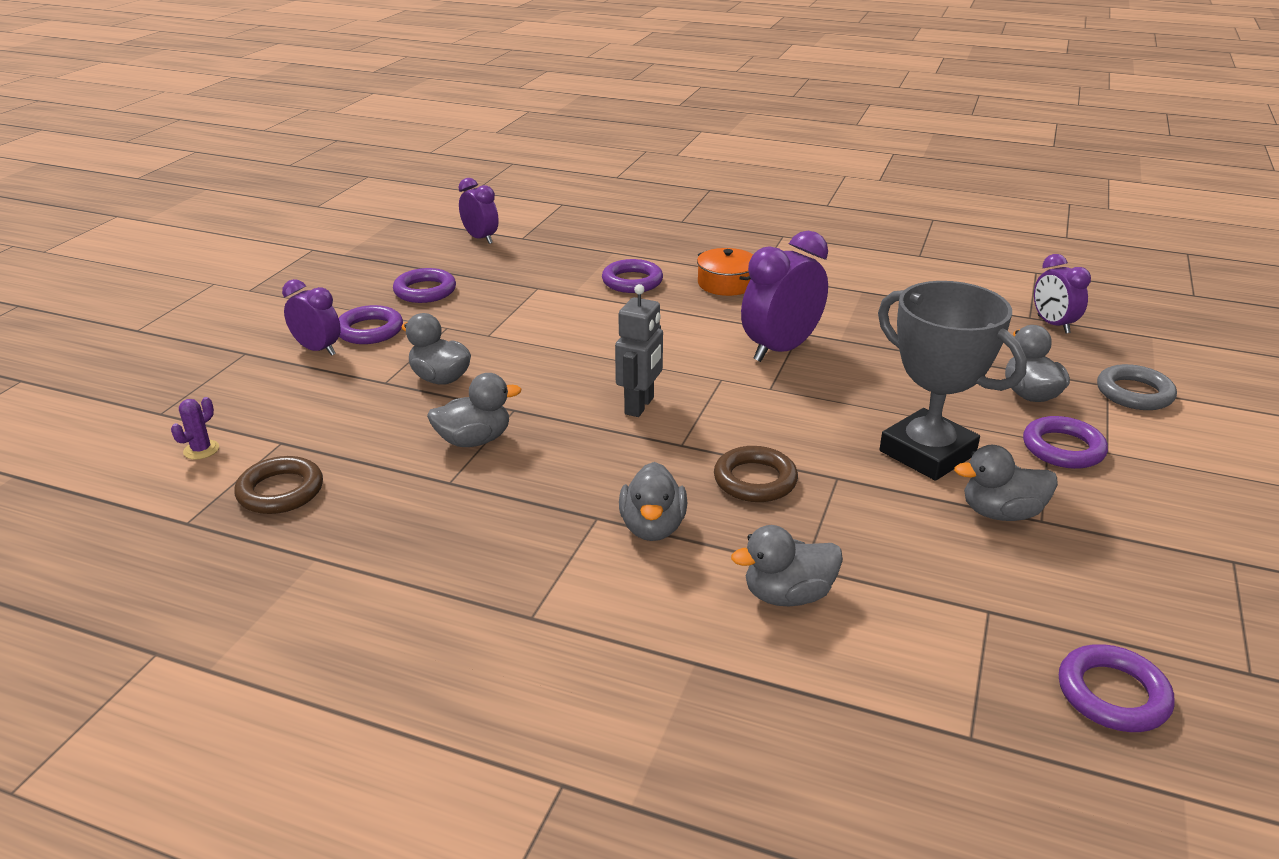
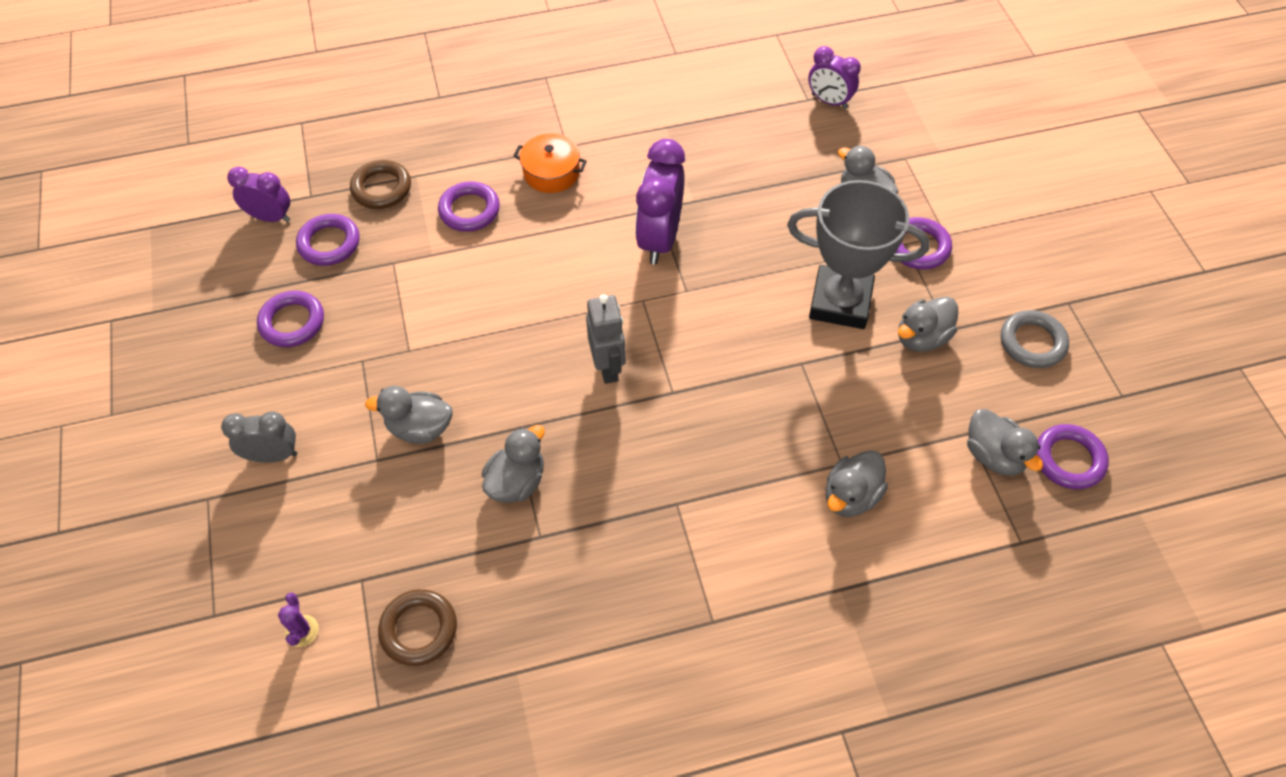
camera: 35 degrees left, 25 degrees up
purple clock [282,279,341,356] -> grey clock [221,411,297,463]
purple ring [339,305,403,344] -> purple ring moved to [296,214,360,266]
grey duck [619,462,687,541] -> grey duck moved to [967,409,1043,476]
brown ring [714,446,798,502] -> brown ring moved to [350,160,411,209]
grey ring [1097,364,1177,410] -> grey ring moved to [1001,310,1069,368]

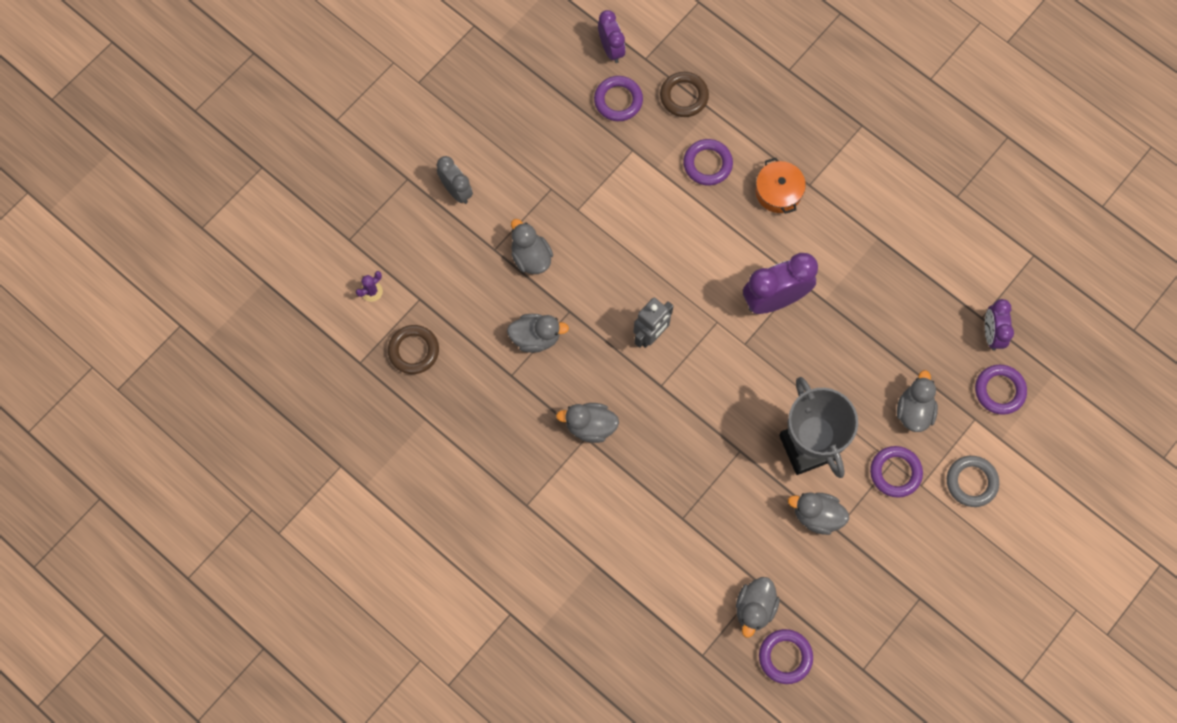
camera: 55 degrees right, 15 degrees up
purple ring [257,291,324,347] -> purple ring moved to [975,365,1027,415]
grey duck [826,450,888,517] -> grey duck moved to [556,403,619,443]
grey ring [1001,310,1069,368] -> grey ring moved to [947,456,999,507]

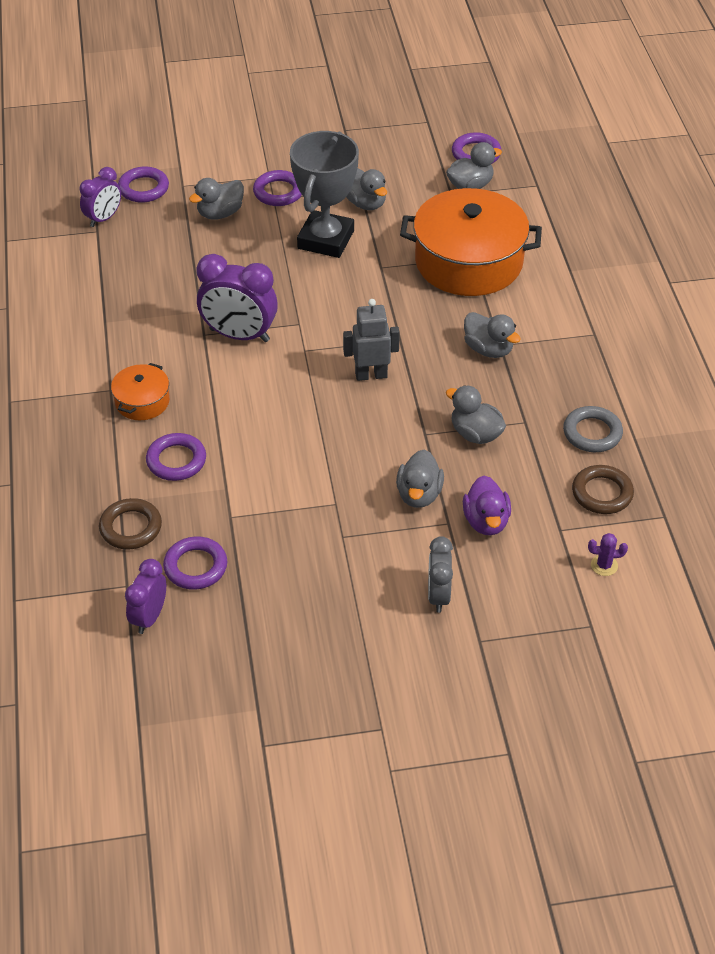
camera: 140 degrees left, 25 degrees down
grey ring [947,456,999,507] -> grey ring moved to [563,406,623,452]
none -> orange pot [400,188,542,296]
none -> purple duck [463,476,511,535]

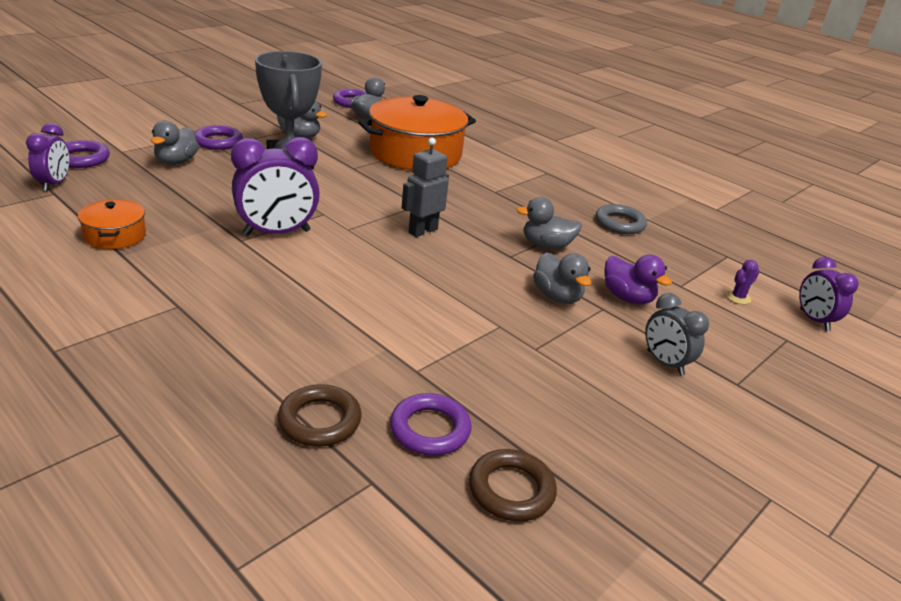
camera: 40 degrees left, 15 degrees down
orange pot [111,363,170,420] -> orange pot moved to [78,199,146,249]
purple clock [125,559,166,634] -> purple clock moved to [799,257,859,331]
purple ring [146,433,206,481] -> none
grey duck [464,312,521,358] -> none
brown ring [572,465,634,514] -> brown ring moved to [469,449,557,521]

